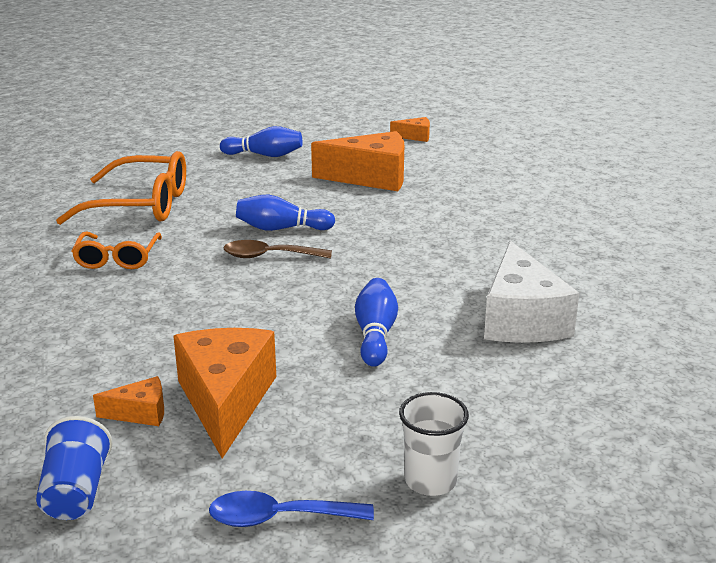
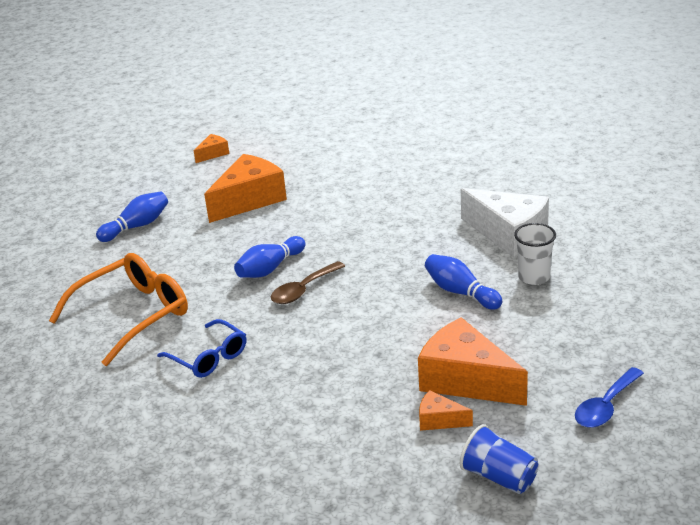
camera: 45 degrees left, 5 degrees up
orange glasses [72,232,162,269] -> blue glasses [157,319,247,378]
orange cheese [93,376,164,426] -> orange cheese turned 105 degrees counterclockwise [419,390,473,431]
white cup [399,392,469,496] -> white cup moved to [514,223,556,285]

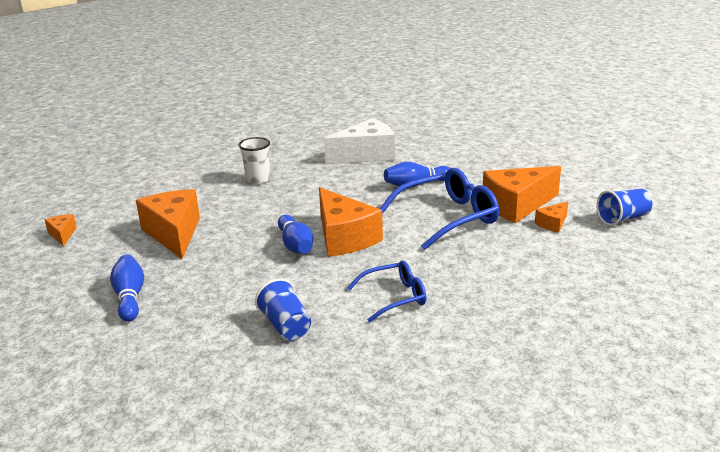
camera: 65 degrees left, 5 degrees down
orange glasses [49,253,188,366] -> blue cup [255,278,311,341]
brown spoon [271,261,345,304] -> orange cheese [319,187,383,257]
white cup [514,223,556,285] -> white cup moved to [238,137,270,184]
blue spoon [575,367,644,428] -> none
none -> blue glasses [380,168,499,250]

